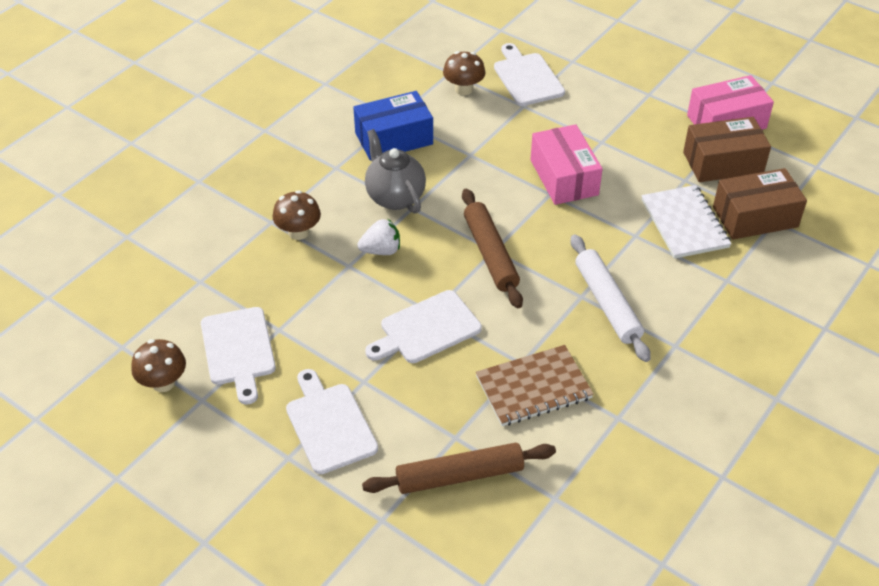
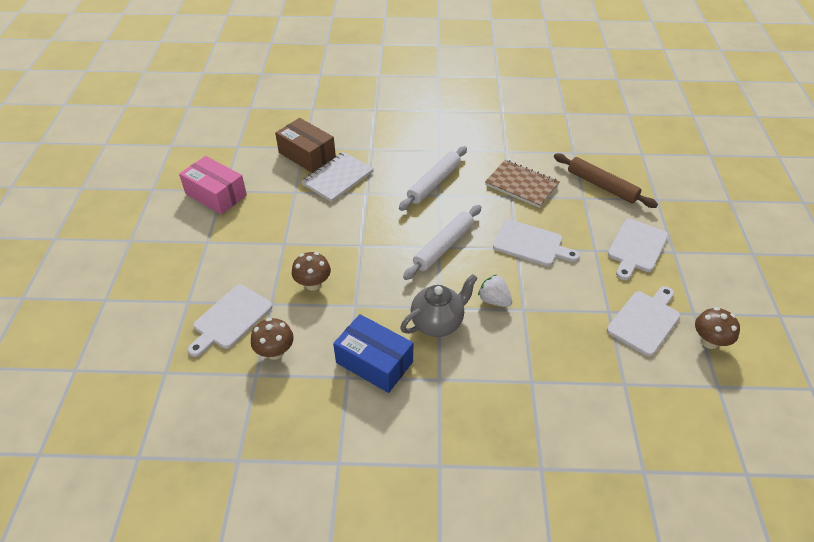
camera: 125 degrees left, 0 degrees up
brown mushroom [273,190,321,240] -> brown mushroom moved to [292,252,331,291]
grey teapot [365,129,426,214] -> grey teapot turned 150 degrees counterclockwise [400,274,478,337]
brown rolling pin [462,188,523,308] -> white rolling pin [403,205,481,280]
pink box [530,124,603,205] -> none
brown box [683,117,771,182] -> none

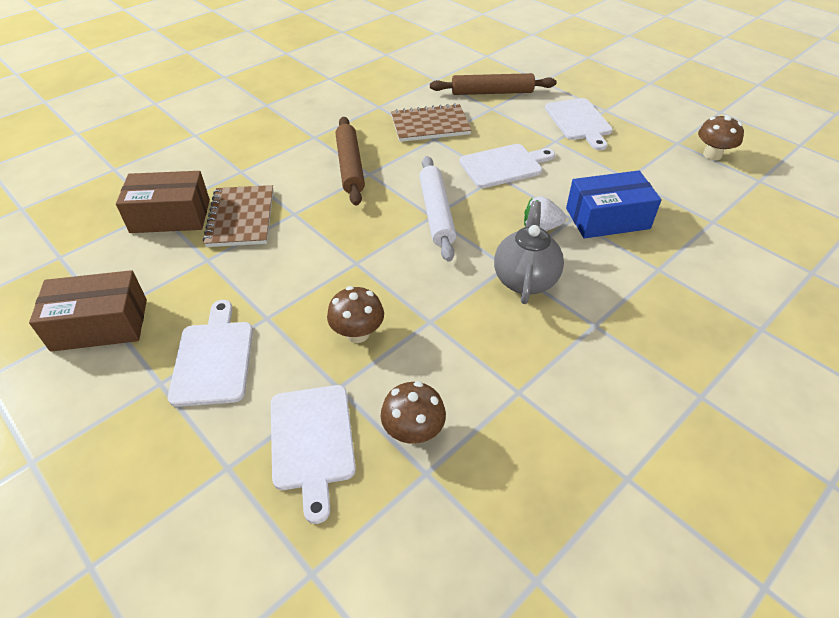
camera: 45 degrees left, 0 degrees up
pink box [179,156,247,215] -> brown box [29,270,147,352]
white notebook [301,152,374,202] -> brown notebook [203,185,273,247]
blue box [333,314,413,393] -> blue box moved to [566,170,662,238]
white rolling pin [399,146,467,211] -> brown rolling pin [336,117,365,206]
white cutting board [607,286,680,356] -> white cutting board moved to [168,300,253,407]

